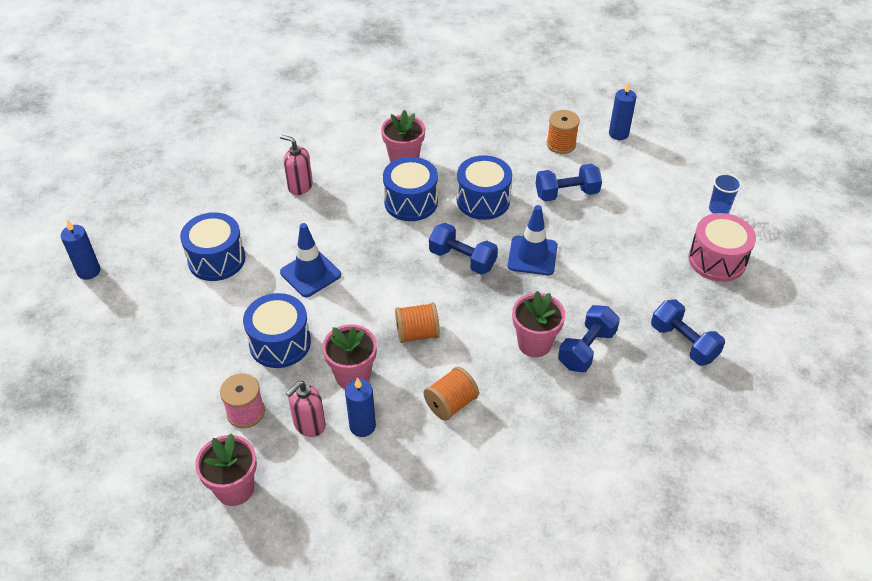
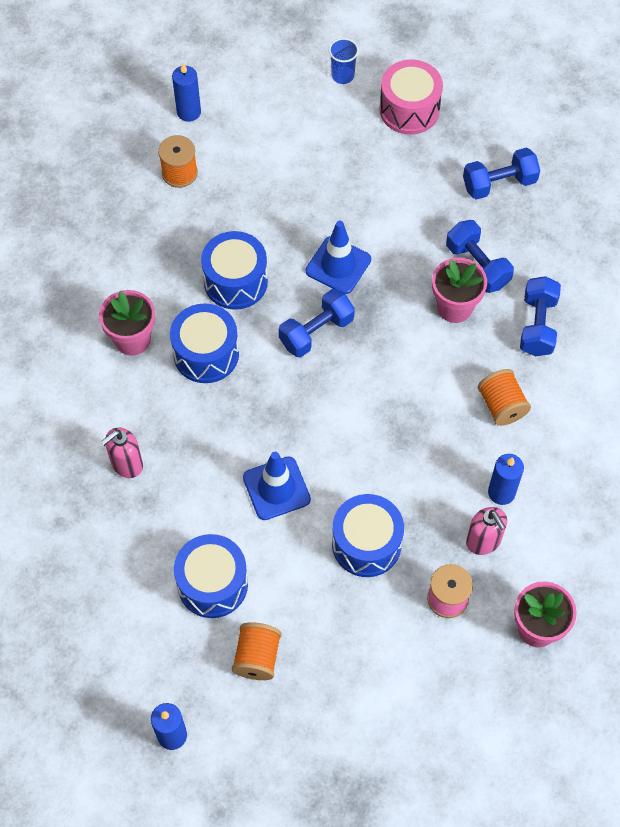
camera: 70 degrees left, 15 degrees up
pink flower pot [322,324,377,389] -> none
orange spool [395,302,440,343] -> orange spool moved to [232,622,282,680]
blue dumbbell [536,164,602,201] -> blue dumbbell moved to [520,276,561,356]

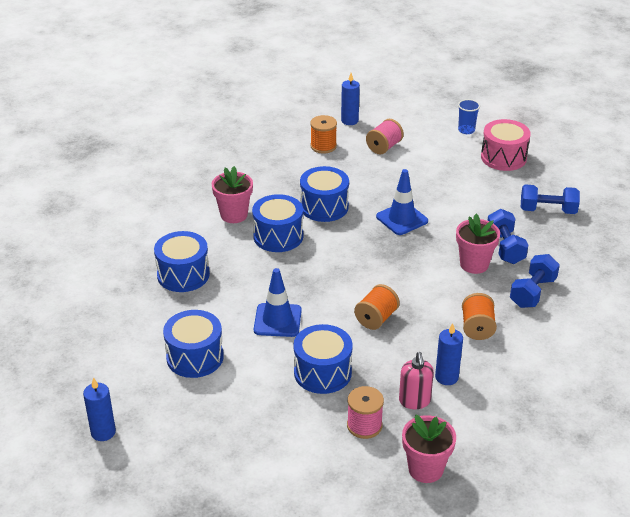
camera: 25 degrees right, 25 degrees down
pink soap dispenser [101,428,143,478] -> blue drum [154,231,210,292]
orange spool [232,622,282,680] -> orange spool moved to [354,284,400,330]
blue dumbbell [279,289,355,357] -> none
none -> pink spool [366,119,404,155]

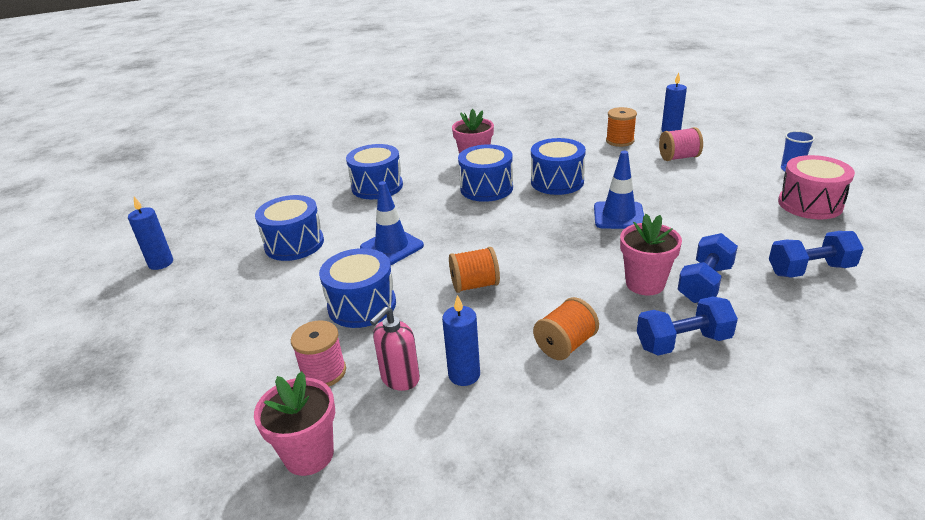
camera: 45 degrees right, 5 degrees down
blue dumbbell [521,184,580,214] -> blue dumbbell turned 60 degrees counterclockwise [769,231,864,278]

